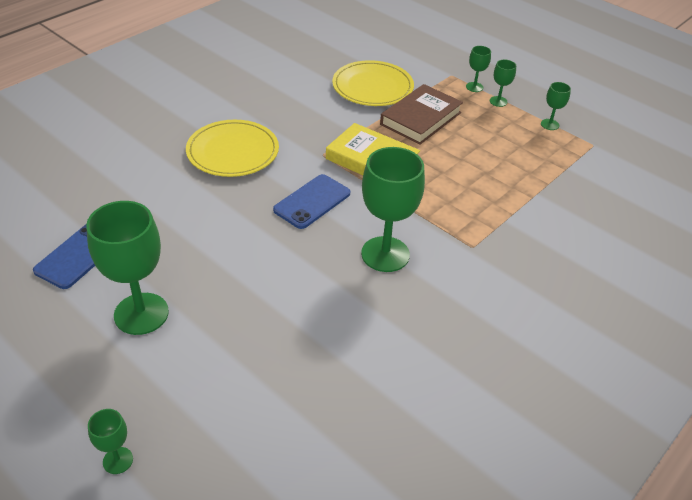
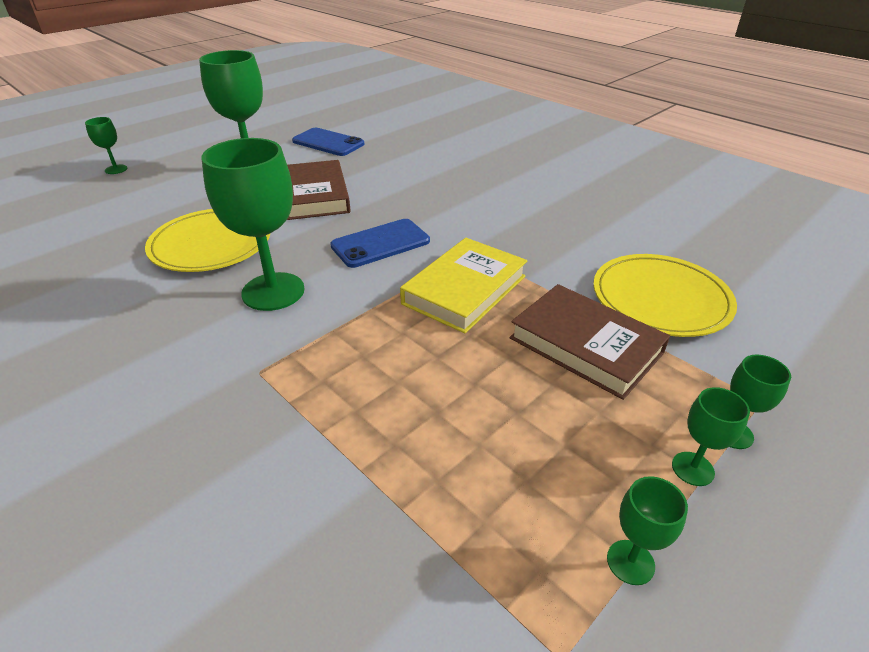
camera: 95 degrees right, 5 degrees down
yellow plate [186,120,279,177] -> yellow plate moved to [145,209,270,272]
blue phone [273,174,350,229] -> blue phone turned 75 degrees counterclockwise [330,219,430,268]
none -> brown book [287,160,351,220]

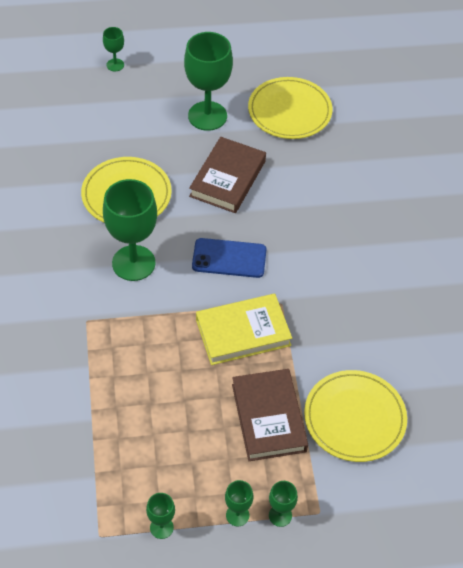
camera: 35 degrees right, 15 degrees up
blue phone [292,128,364,156] -> yellow plate [248,77,332,139]

